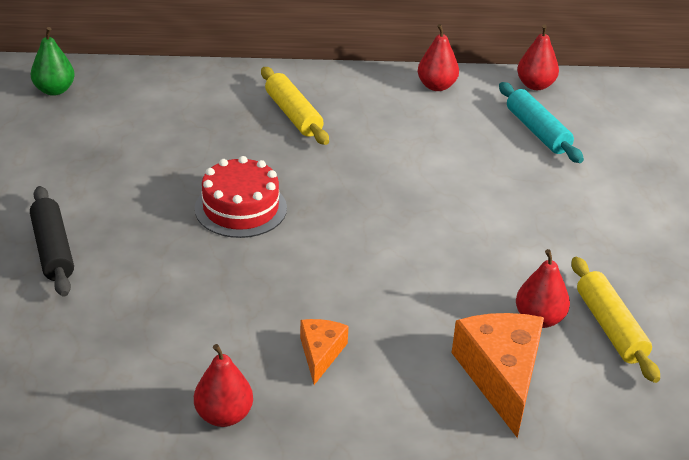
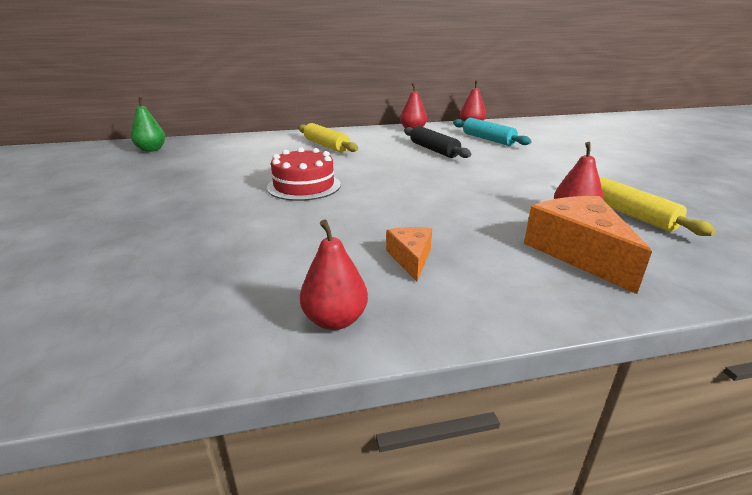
camera: 10 degrees left, 10 degrees down
black rolling pin [30,186,74,297] -> black rolling pin moved to [404,126,471,158]

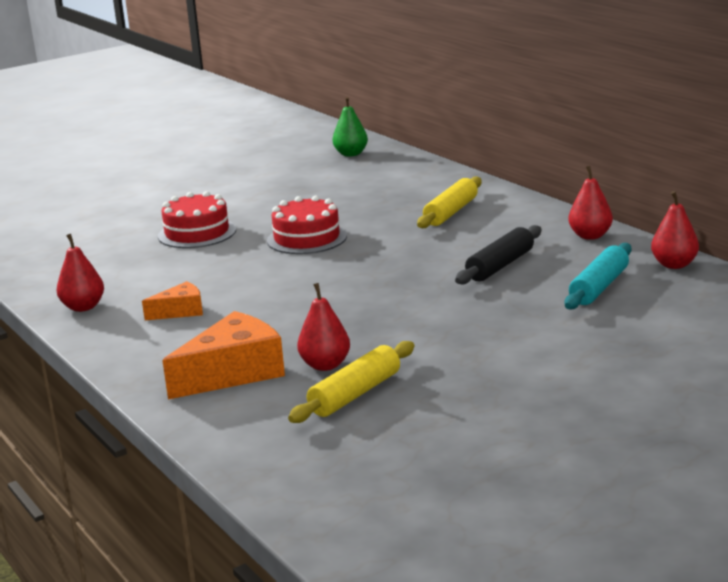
camera: 70 degrees right, 5 degrees down
none -> red cake [158,191,236,248]

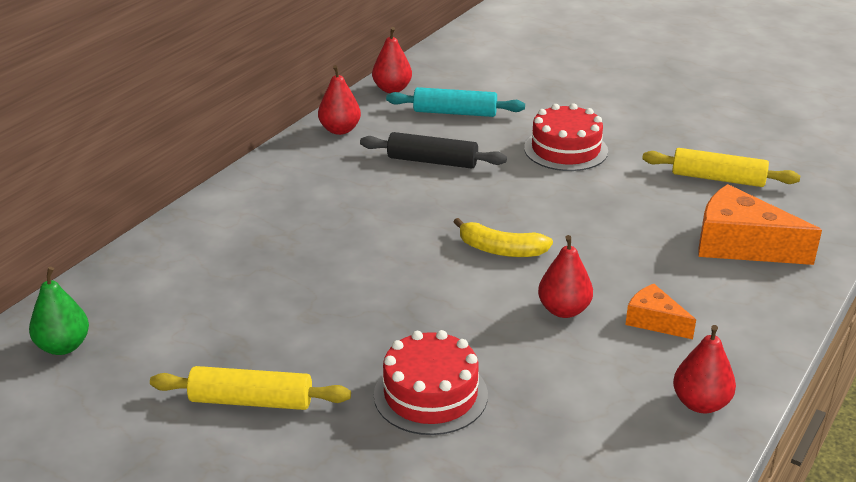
camera: 115 degrees left, 10 degrees up
red cake [267,195,347,254] -> red cake moved to [524,103,608,171]
red pear [297,283,350,371] -> red pear moved to [538,235,593,318]
yellow rolling pin [417,176,482,228] -> yellow rolling pin moved to [150,366,351,410]
none -> yellow banana [454,218,553,257]

